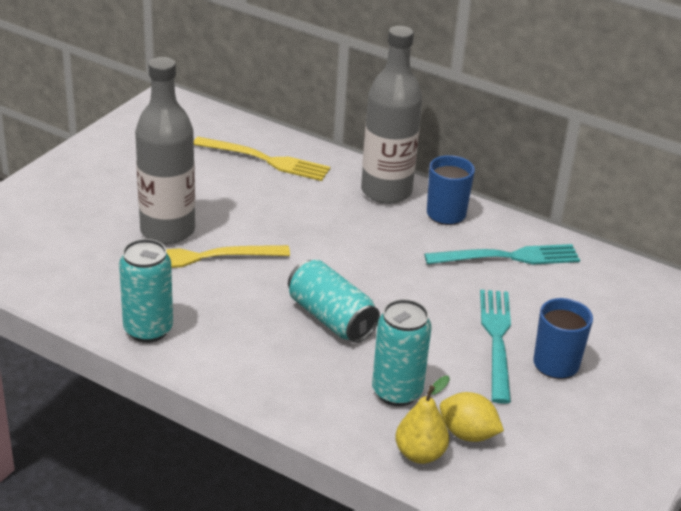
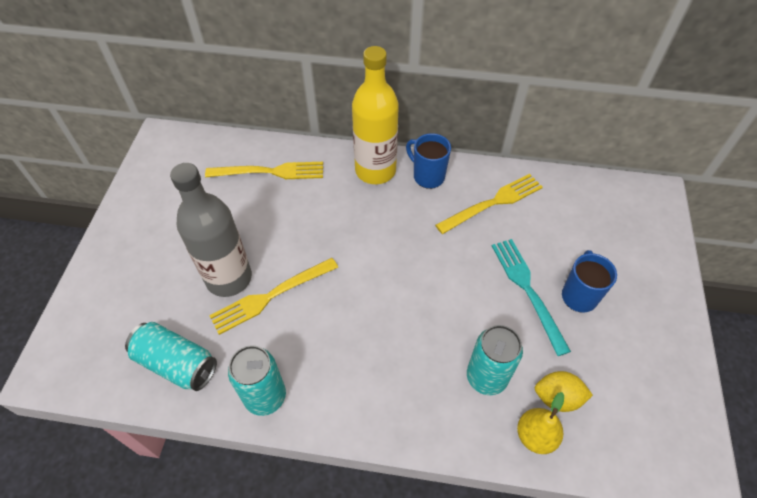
camera: 20 degrees left, 20 degrees up
turquoise can [288,260,380,343] -> turquoise can moved to [125,322,217,391]
grey bottle [361,26,422,204] -> yellow bottle [352,46,399,184]
turquoise fork [424,244,580,265] -> yellow fork [435,174,543,234]

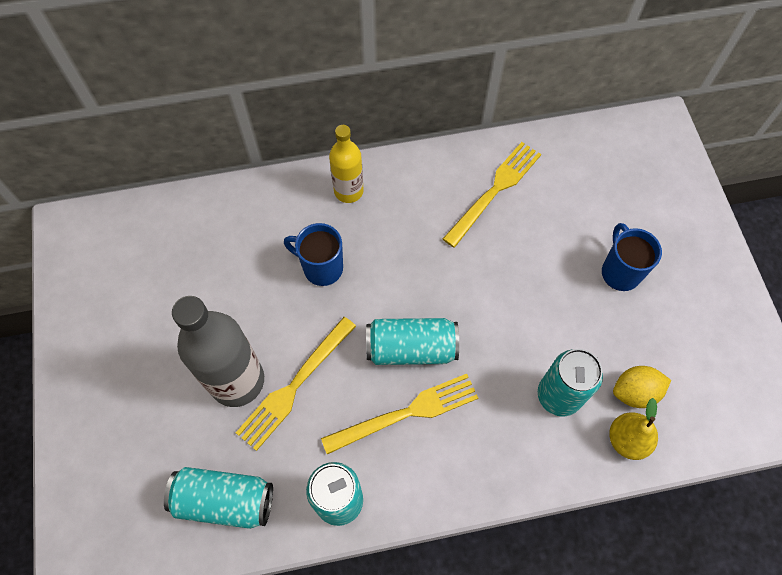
camera: 20 degrees left, 10 degrees up
yellow fork [205,162,323,179] -> yellow fork moved to [321,374,478,454]
yellow bottle [352,46,399,184] -> yellow bottle [329,125,364,203], size x0.60
blue mug [406,133,451,189] -> blue mug moved to [284,223,343,286]
turquoise fork [492,239,571,356] -> none
none -> turquoise can [366,318,459,365]

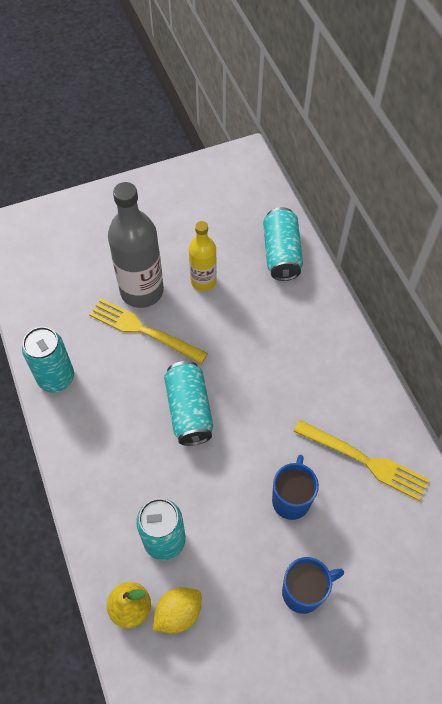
camera: 80 degrees right, 5 degrees down
turquoise can [164,467,273,529] -> turquoise can moved to [263,207,303,281]
blue mug [284,223,343,286] -> blue mug moved to [272,455,319,520]
yellow fork [321,374,478,454] -> none
yellow bottle [329,125,364,203] -> yellow bottle moved to [189,221,217,291]
yellow lemon [613,366,671,408] -> yellow lemon turned 75 degrees clockwise [153,587,202,634]

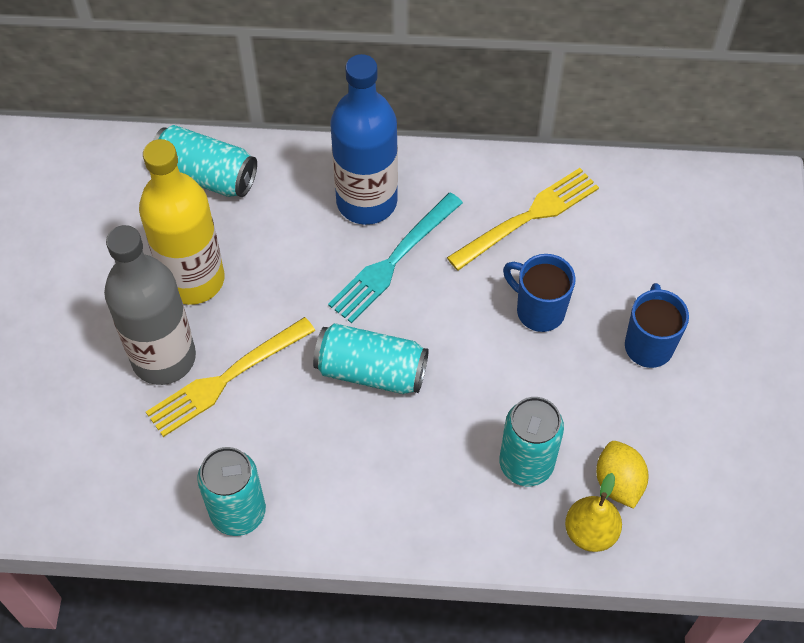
camera: 65 degrees left, 0 degrees up
yellow bottle [189,221,217,291] -> yellow bottle [139,139,225,305], size x1.68
none -> turquoise fork [328,193,463,323]
none -> blue bottle [330,54,398,225]

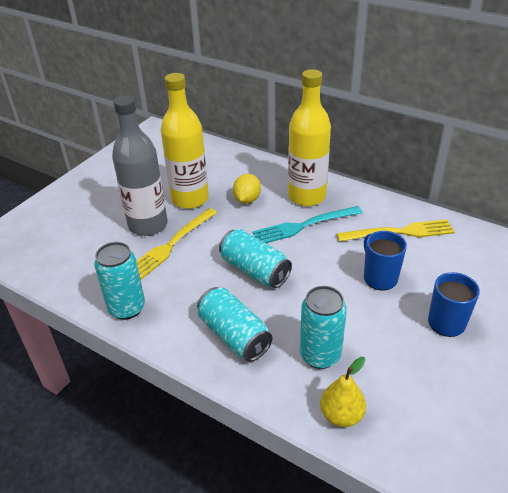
camera: 30 degrees right, 20 degrees down
yellow fork [146,317,315,437] -> yellow fork turned 45 degrees counterclockwise [136,208,217,279]
turquoise can [153,125,257,197] -> turquoise can moved to [197,287,272,361]
blue bottle [330,54,398,225] -> yellow bottle [288,69,331,206]
yellow lemon [596,441,648,509] -> yellow lemon moved to [233,174,261,204]

